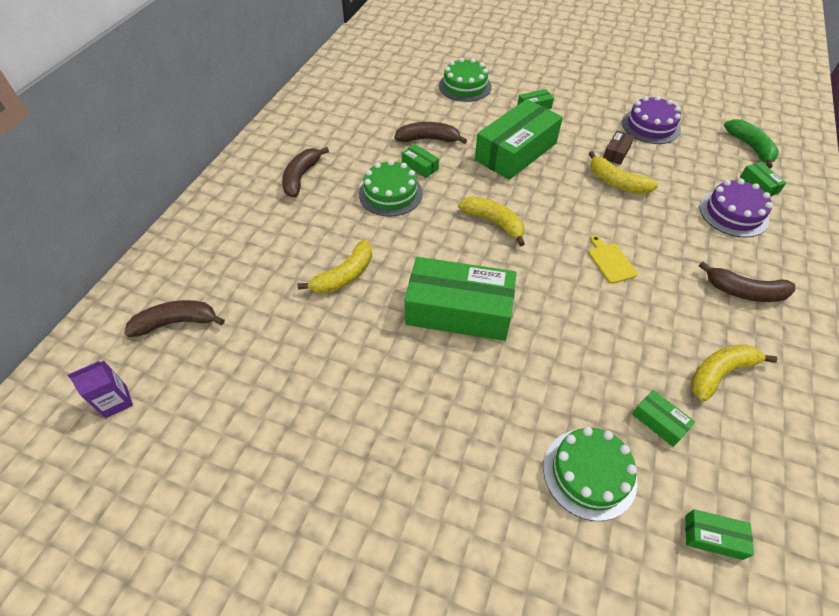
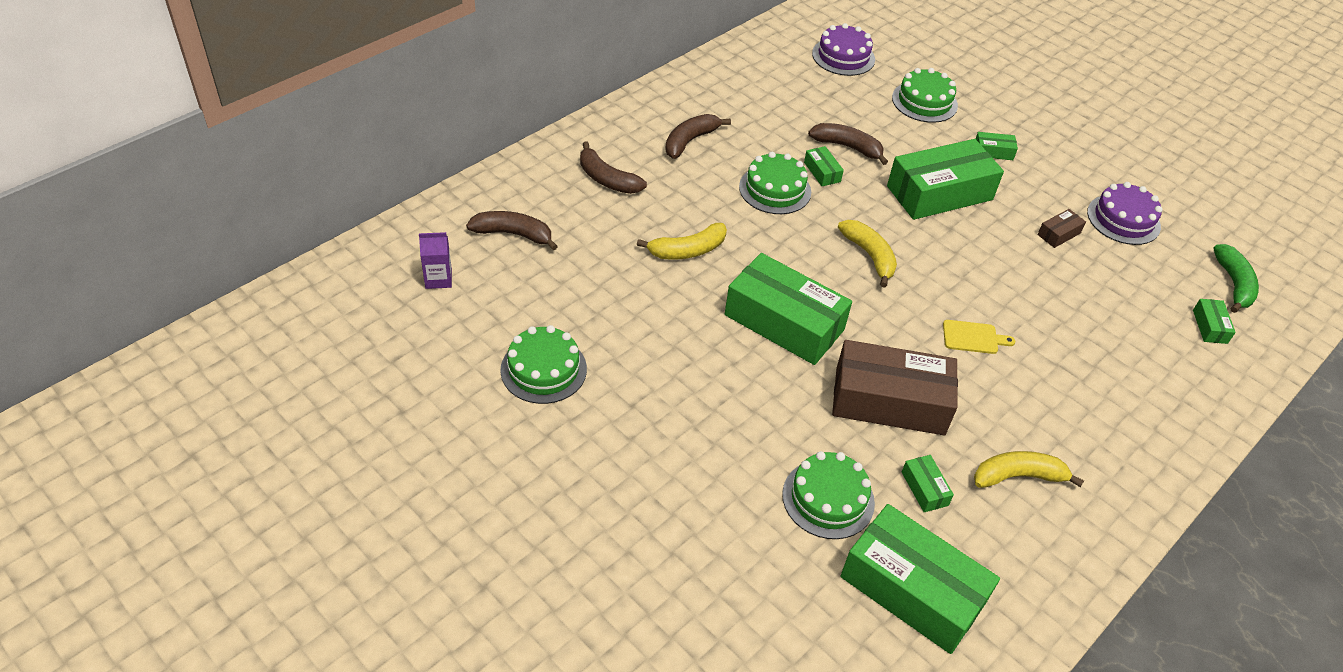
camera: 20 degrees right, 5 degrees down
yellow cutting board [588,235,638,284] -> yellow cutting board turned 90 degrees clockwise [943,320,1015,354]
yellow banana [589,151,658,194] -> none
green box [685,509,754,560] -> green box [840,504,1000,654], size x2.39
purple cake [699,179,773,237] -> purple cake moved to [812,23,875,76]
brown banana [699,261,795,302] -> brown banana moved to [580,142,647,194]
none -> green cake [500,325,587,404]
none -> brown box [832,340,958,435]

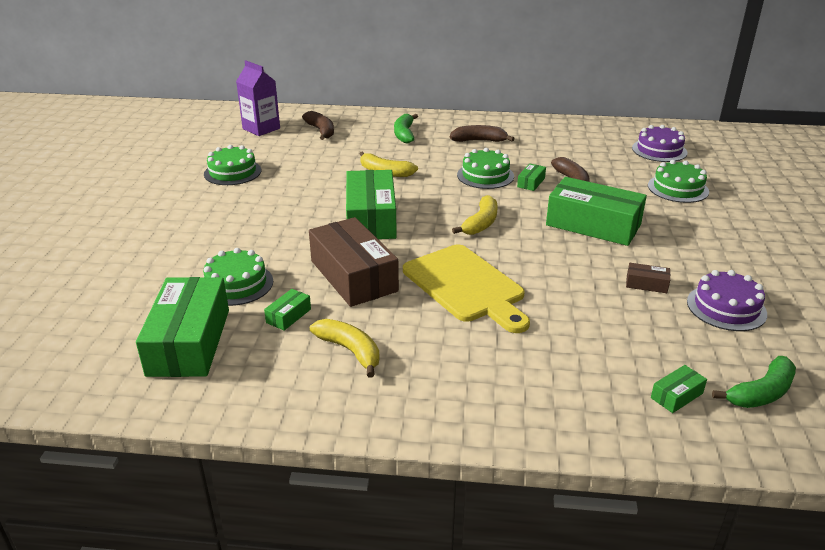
camera: 55 degrees right, 15 degrees down
purple carton [419,232,452,289] -> purple carton [236,61,280,136], size x1.68
brown banana [580,142,647,194] -> green banana [394,114,418,143]
yellow cutting board [943,320,1015,354] -> yellow cutting board [403,245,530,333], size x2.38
green box [976,132,1018,160] -> none

